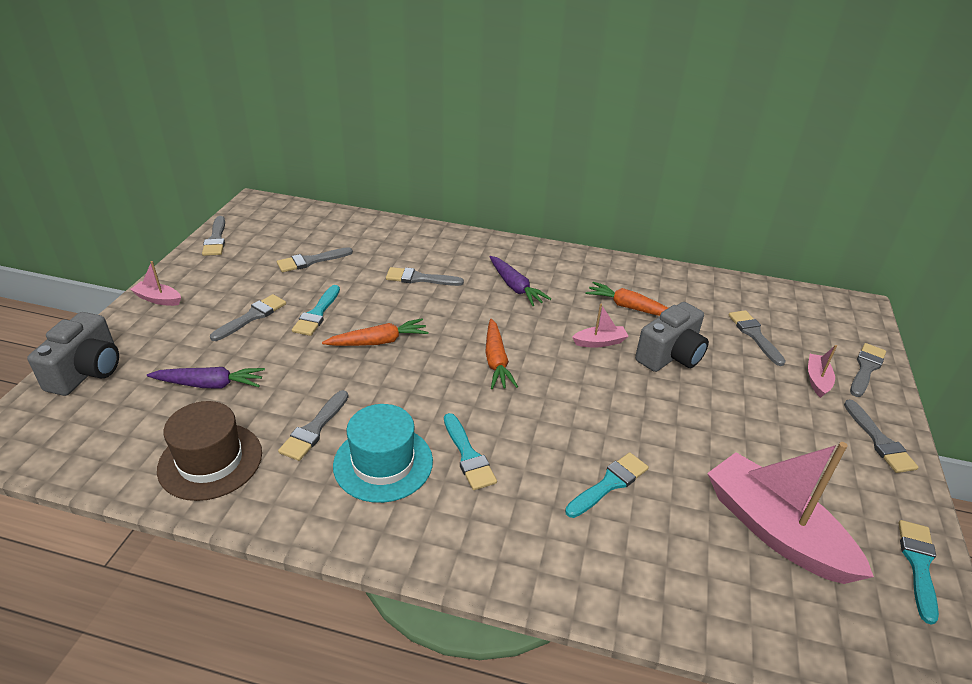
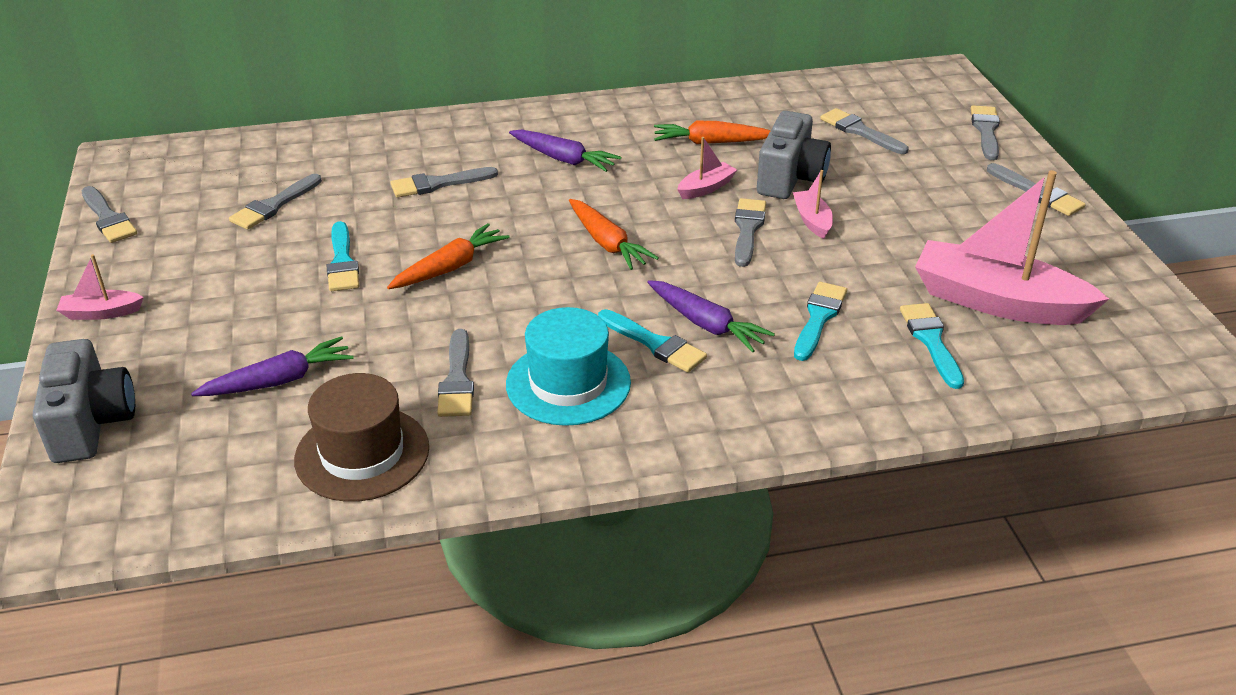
camera: 25 degrees left, 0 degrees up
grey brush [210,294,286,341] -> grey brush moved to [735,198,766,267]
pink boat [808,345,837,398] -> pink boat moved to [793,170,833,239]
turquoise brush [898,520,939,625] -> turquoise brush moved to [900,303,964,389]
none -> purple carrot [647,280,775,352]

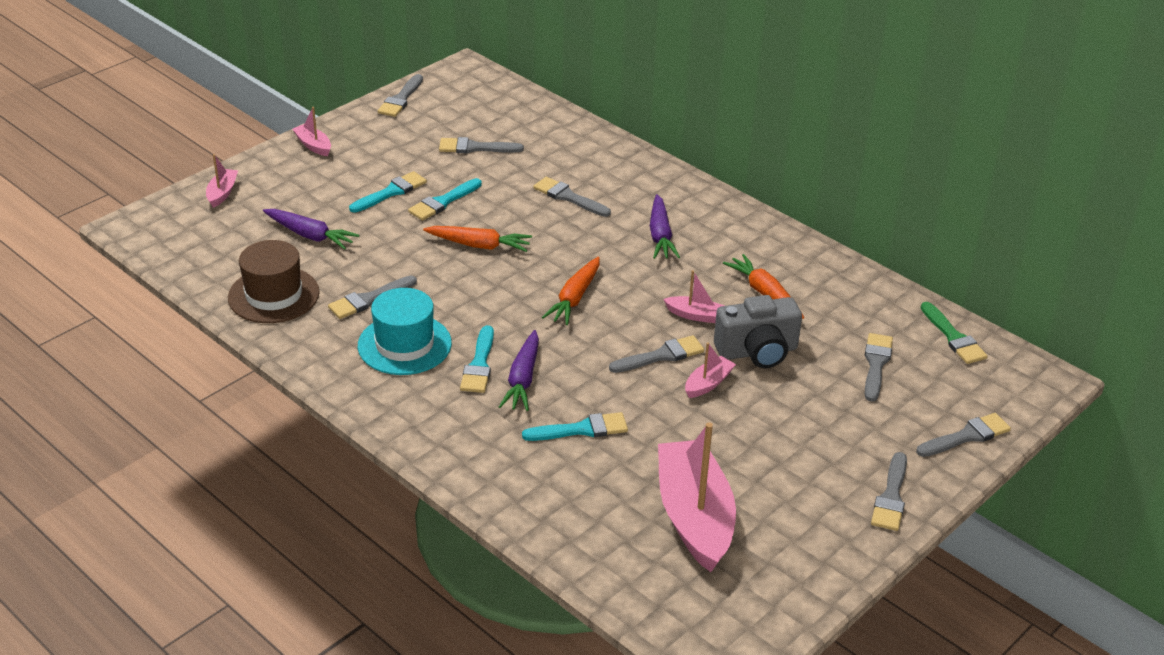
camera: 55 degrees right, 0 degrees up
grey camera [33,339,135,463] -> pink boat [206,154,238,208]
turquoise brush [900,303,964,389] -> turquoise brush moved to [349,171,427,213]
none -> green brush [921,302,988,364]

